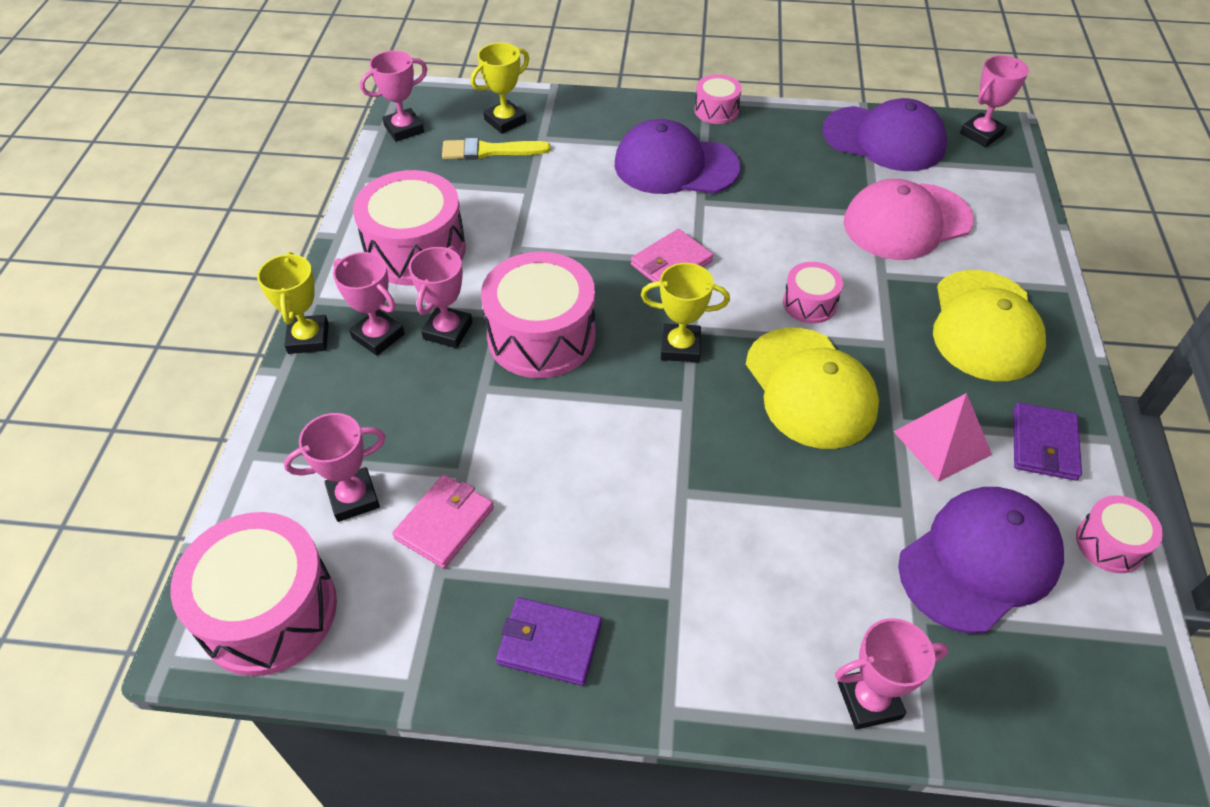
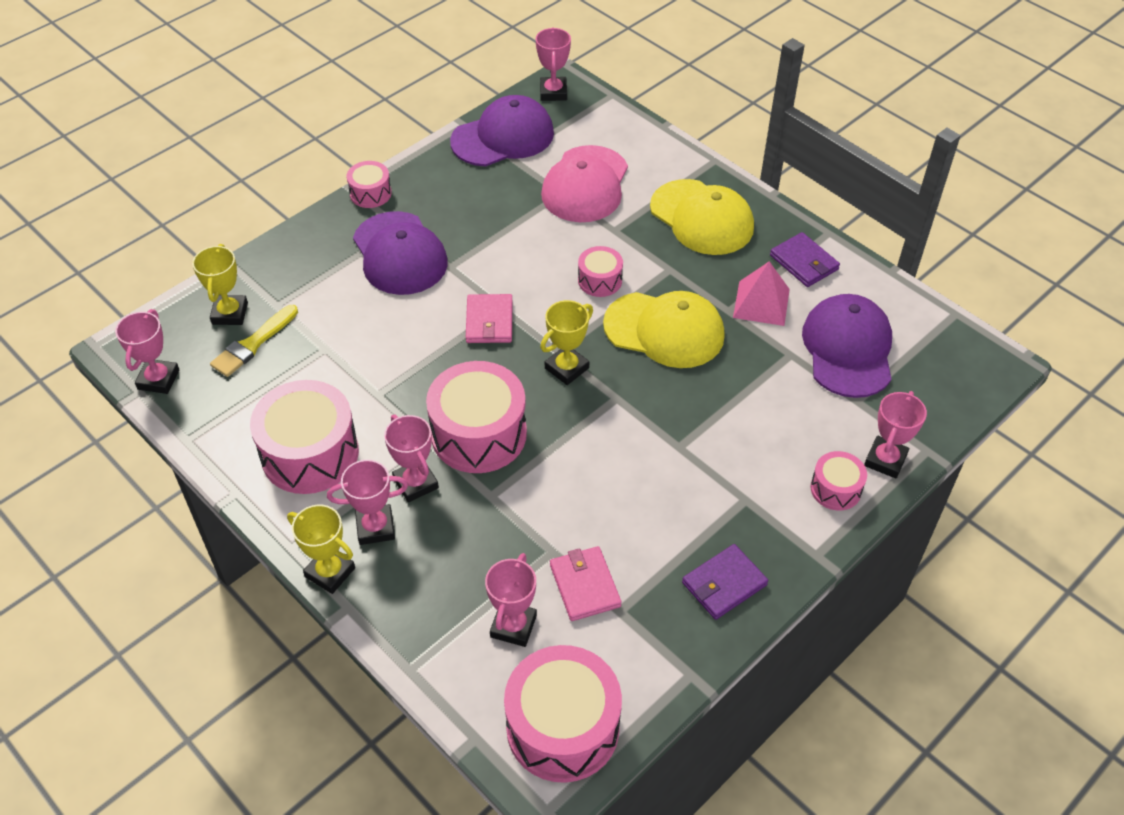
camera: 50 degrees left, 0 degrees up
purple cap [615,119,741,194] -> purple cap turned 75 degrees counterclockwise [353,211,448,295]
pink drum [1076,495,1163,573] -> pink drum moved to [811,451,867,511]

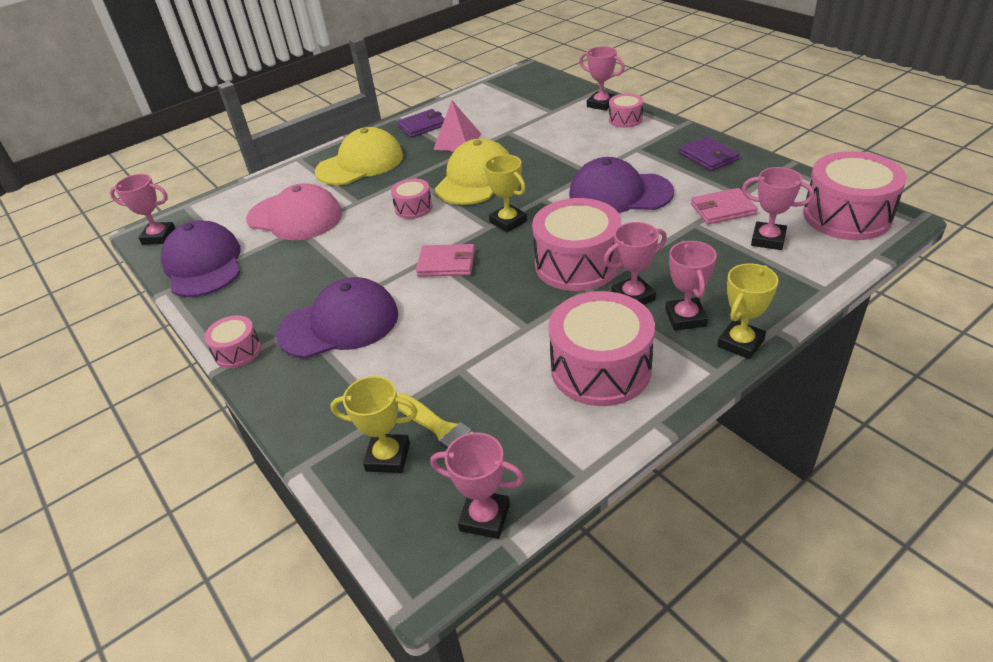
camera: 80 degrees left, 10 degrees down
purple cap [802,294,892,398] -> purple cap moved to [569,157,674,213]

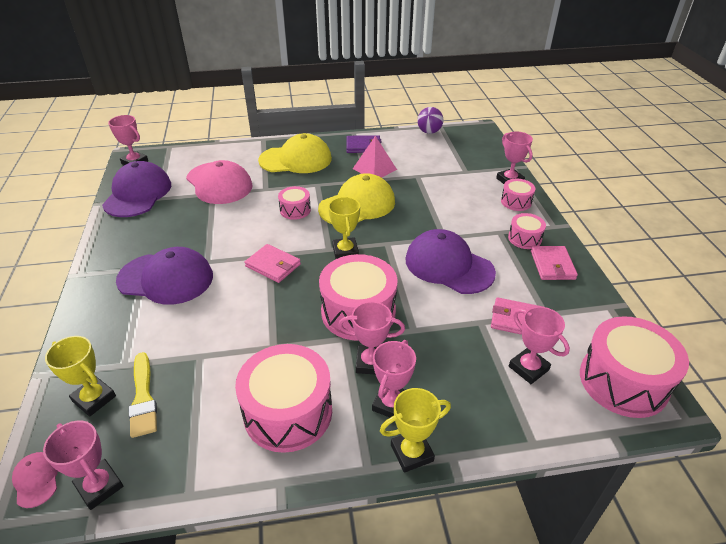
camera: 25 degrees right, 0 degrees up
pink drum [204,315,261,368] -> pink drum moved to [508,213,546,249]
purple wallet [679,136,740,171] -> pink wallet [531,246,578,280]
none -> pink cap [12,452,58,508]
none -> purple ball [417,107,443,134]

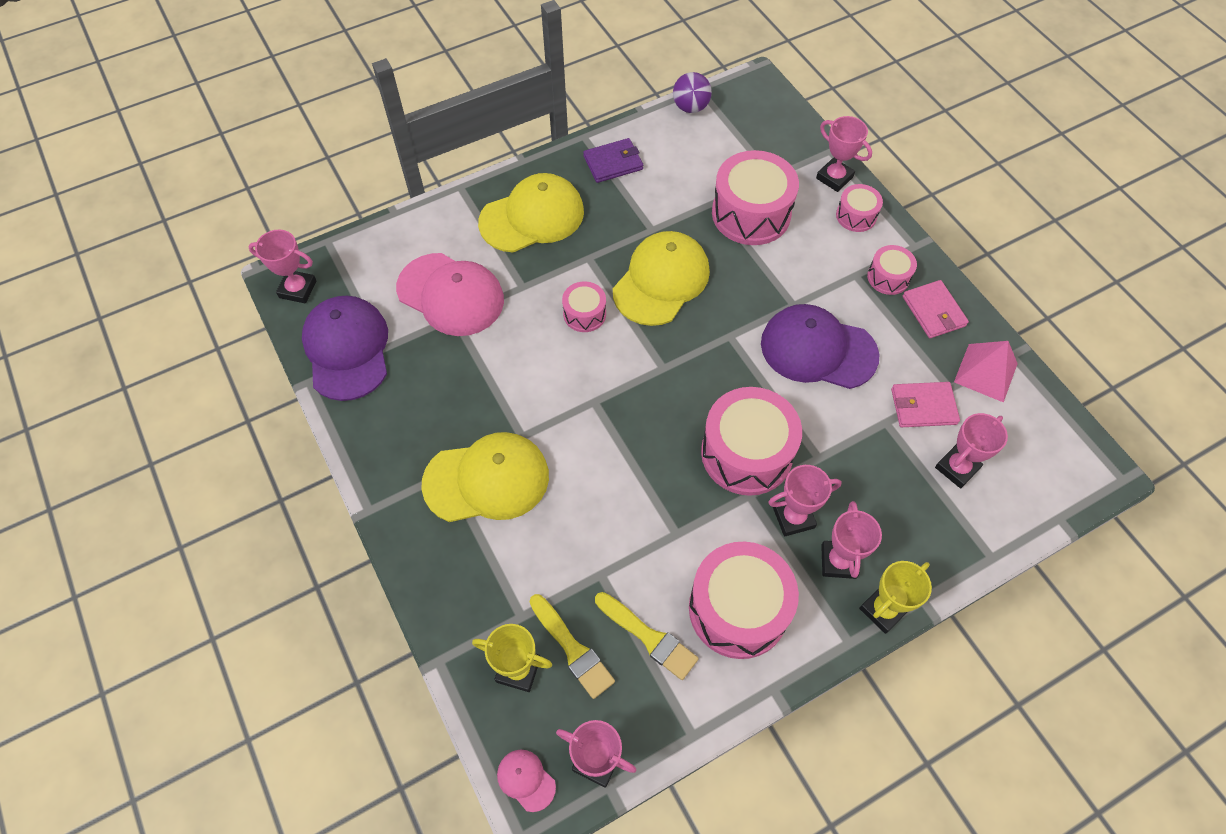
camera: 20 degrees left, 20 degrees up
purple cap [116,247,213,305] -> yellow cap [421,432,549,522]
pink wallet [245,244,301,283] -> none
yellow trophy [328,197,360,259] -> none
pink pyramid [353,136,397,178] -> pink pyramid moved to [954,341,1018,403]
pink trophy [509,307,570,384] -> pink trophy turned 75 degrees counterclockwise [935,413,1008,488]
pink drum [580,316,689,418] -> pink drum moved to [712,150,799,245]
none -> yellow brush [595,592,699,680]

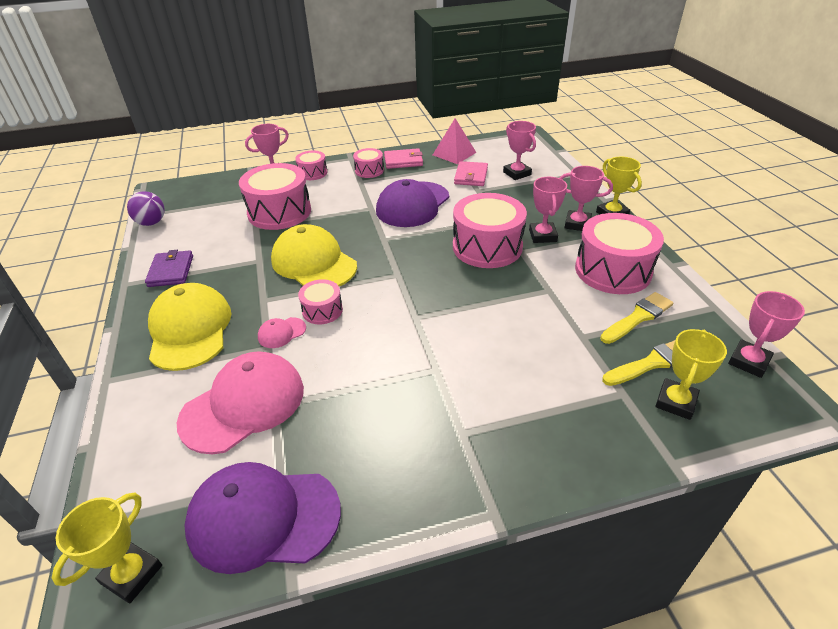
camera: 75 degrees left, 20 degrees down
pink trophy [248,230,317,303] -> yellow trophy [52,493,162,603]
yellow cap [421,432,549,522] -> none
pink cap [497,750,556,812] -> pink cap moved to [258,317,306,348]

